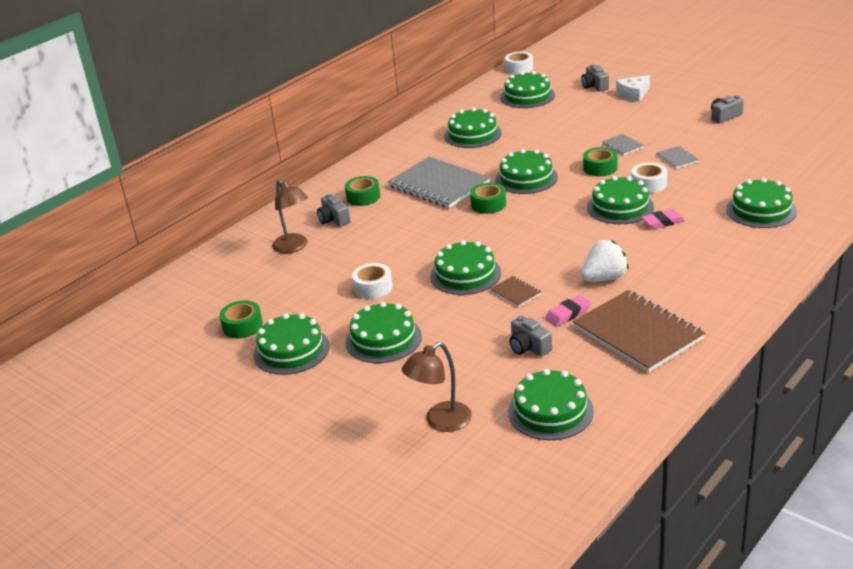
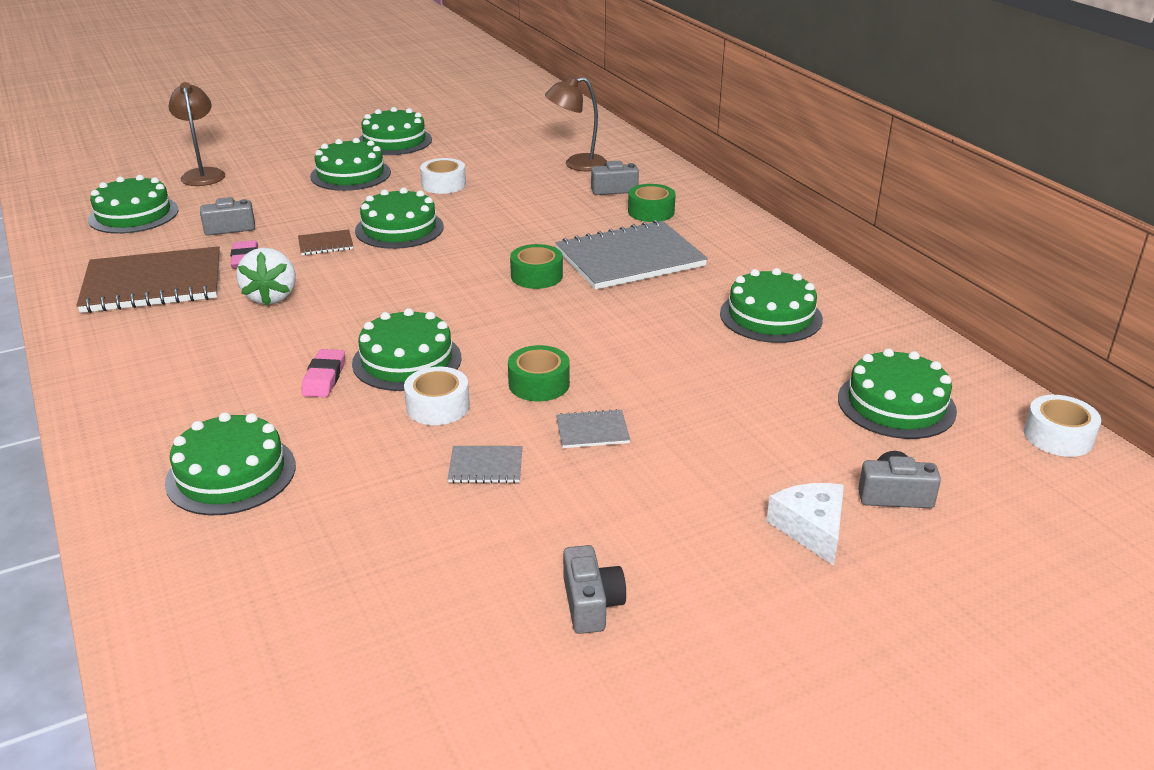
camera: 110 degrees right, 0 degrees up
green tape [219,300,263,338] -> none
green cake [495,149,558,194] -> none

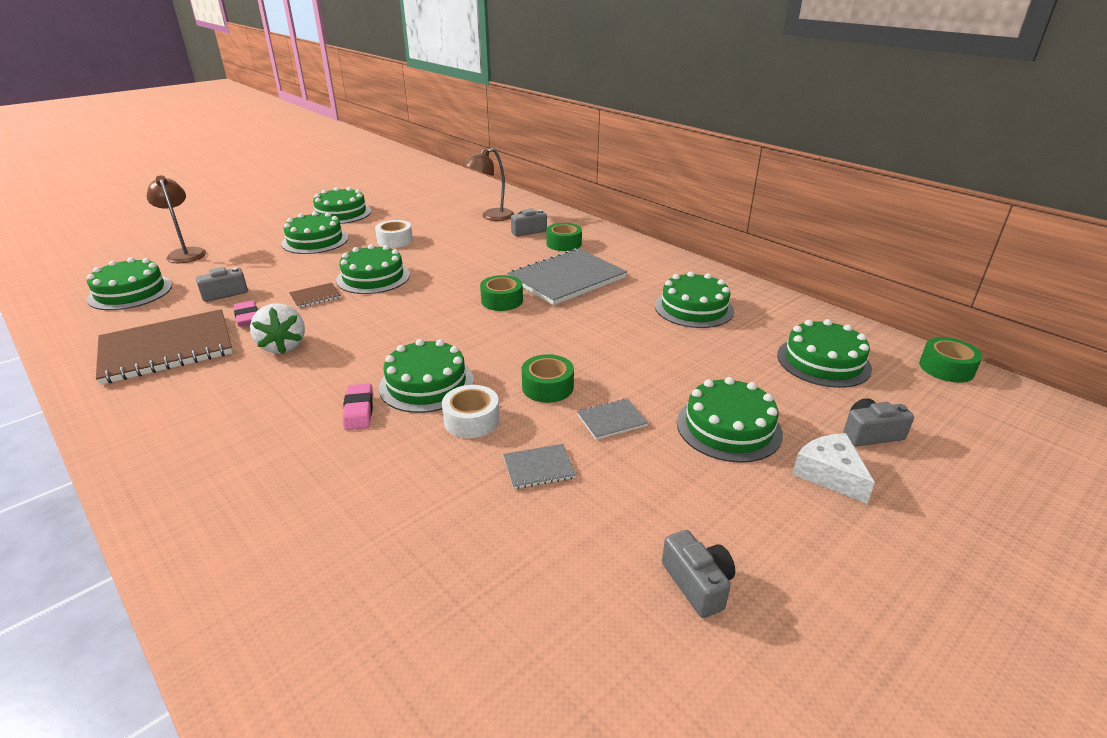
camera: 15 degrees left, 0 degrees up
green cake [165,412,296,515] -> green cake moved to [677,377,783,463]
white tape [1024,395,1101,457] -> green tape [919,337,983,383]

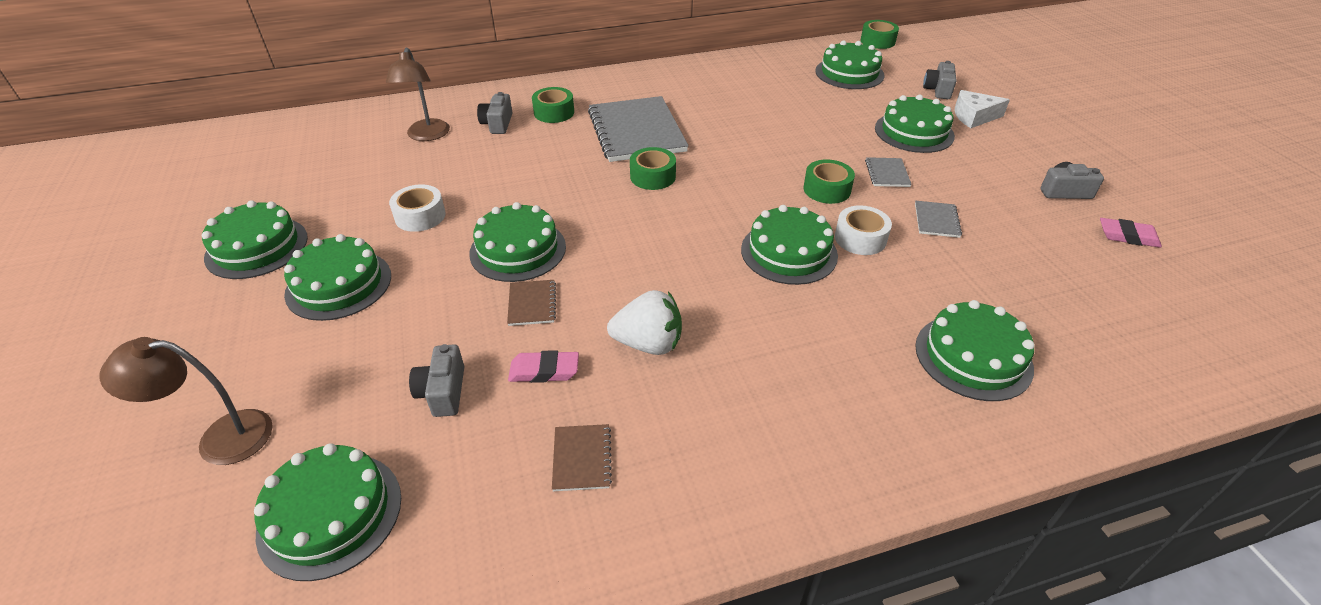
camera: 65 degrees left, 10 degrees up
brown notebook [96,309,233,385] -> brown notebook [552,424,612,491], size x0.43
pink eraser [342,383,373,430] -> pink eraser moved to [1100,218,1162,248]
green cake [655,271,734,328] -> green cake moved to [915,300,1035,401]

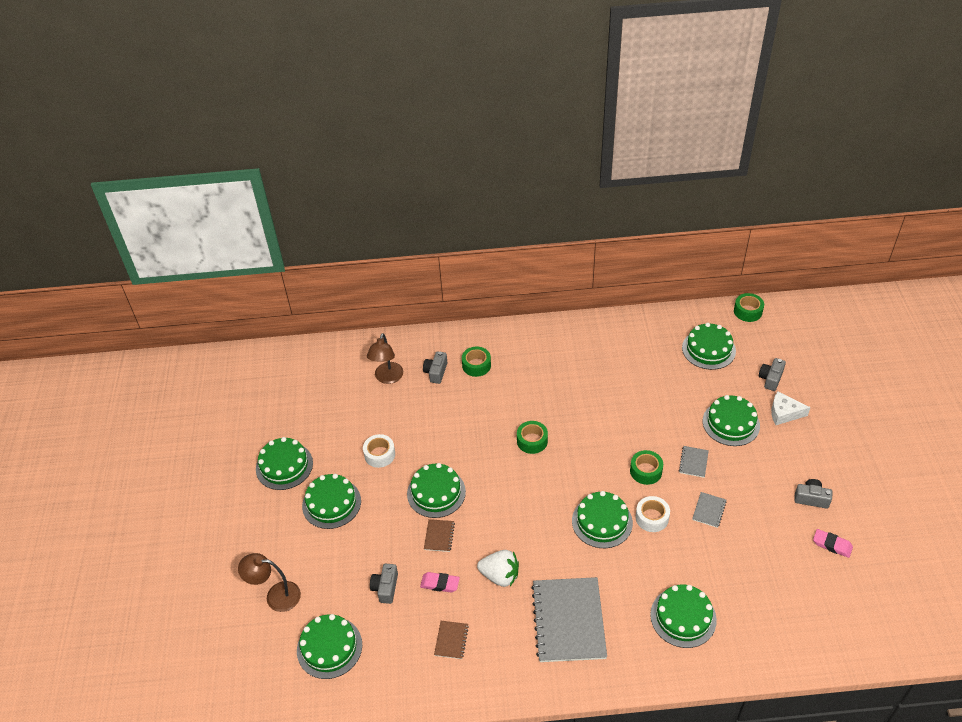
camera: 15 degrees right, 5 degrees up
grey notebook [588,96,689,162] -> grey notebook moved to [531,577,607,662]

